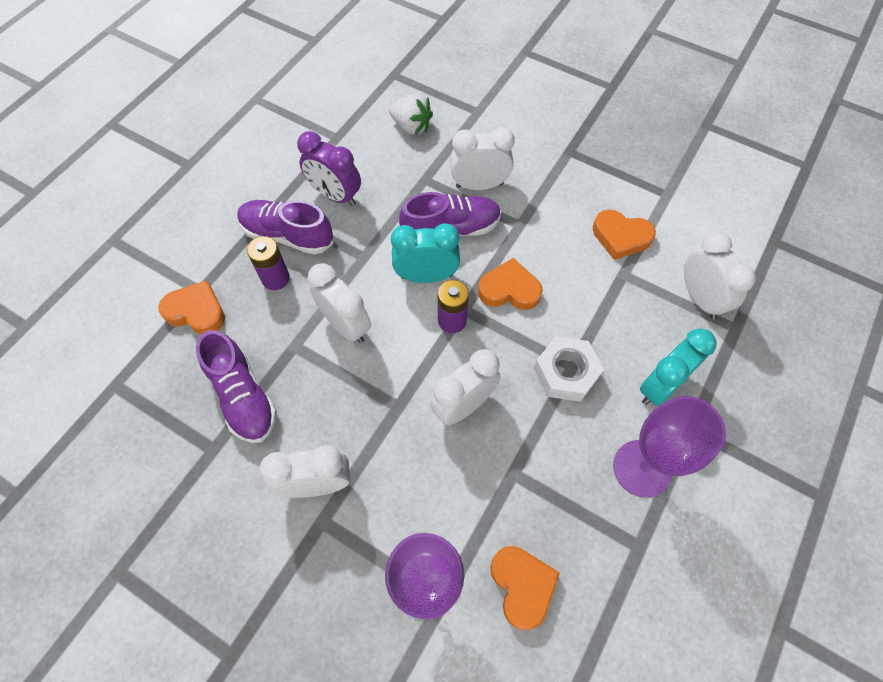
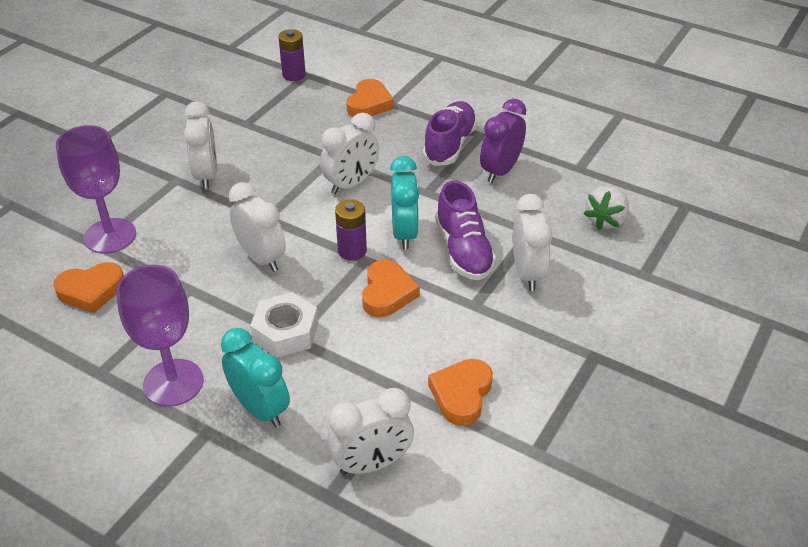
camera: 90 degrees right, 20 degrees down
purple shoe [196,330,277,443] -> none
purple battery [247,236,290,290] -> purple battery moved to [278,29,306,81]

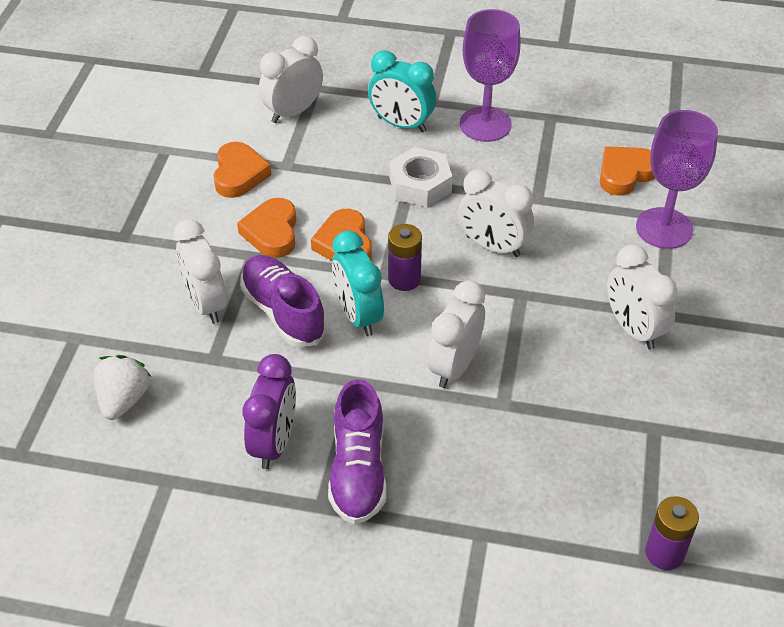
camera: 160 degrees right, 5 degrees up
orange heart [346,79,394,117] -> orange heart moved to [237,198,296,258]

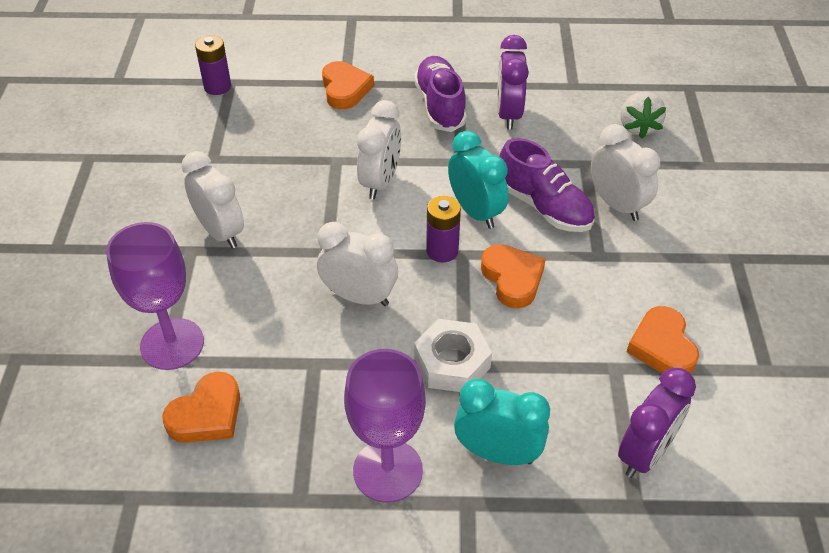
camera: 170 degrees right, 0 degrees up
orange heart [237,198,296,258] -> orange heart moved to [322,61,374,109]
white clock [259,36,323,123] -> purple clock [618,368,696,478]

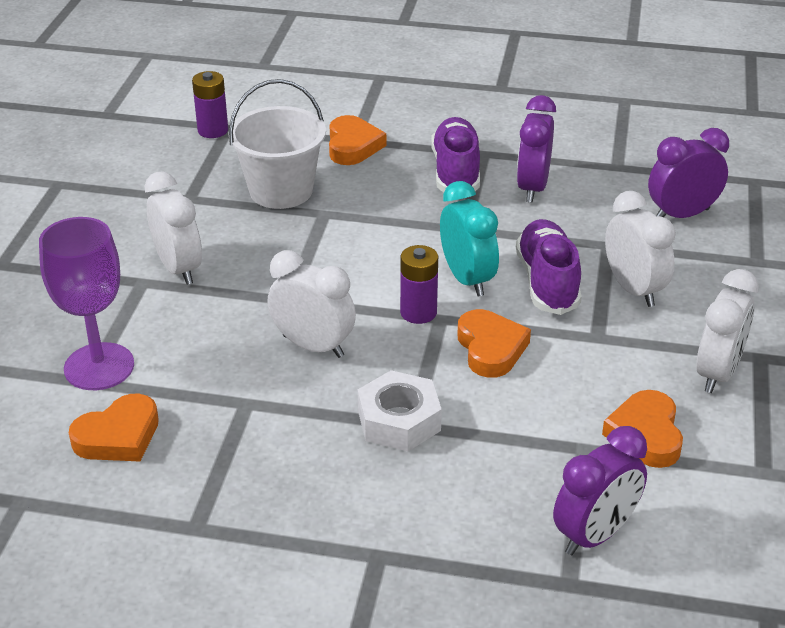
camera: 10 degrees right, 10 degrees down
purple goblet [344,349,426,503] -> none
white clock [357,100,401,199] -> white clock moved to [696,269,759,393]
turquoise clock [454,379,550,465] -> none
purple shoe [500,138,595,232] -> purple shoe turned 150 degrees counterclockwise [516,219,582,315]
white strawberry [620,92,667,139] -> purple clock [648,128,729,218]
none -> white bucket [228,79,326,209]

